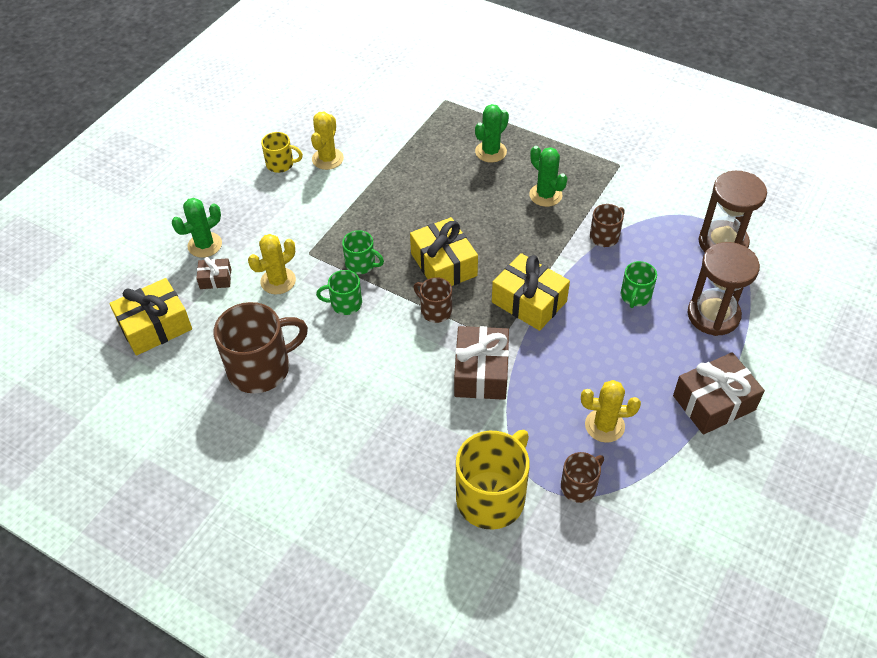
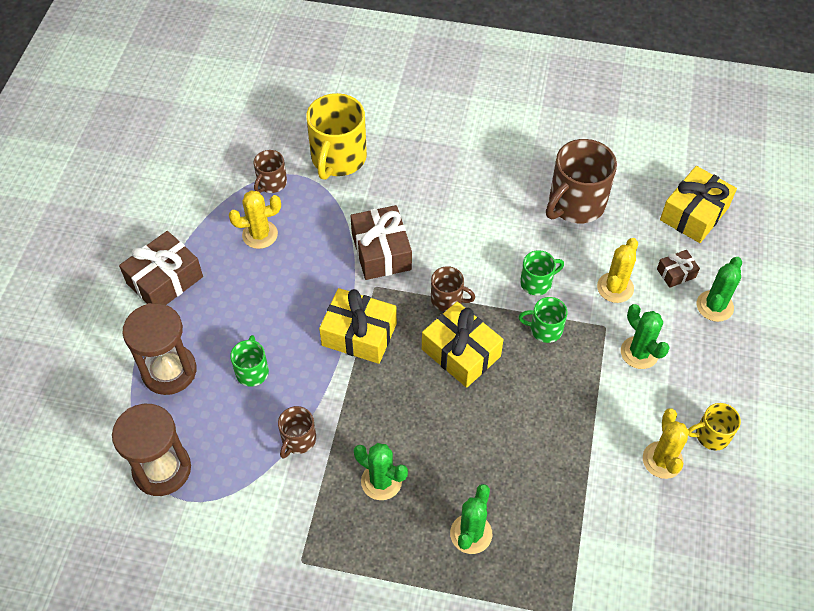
camera: 160 degrees right, 5 degrees up
none -> green cactus [621,304,670,369]

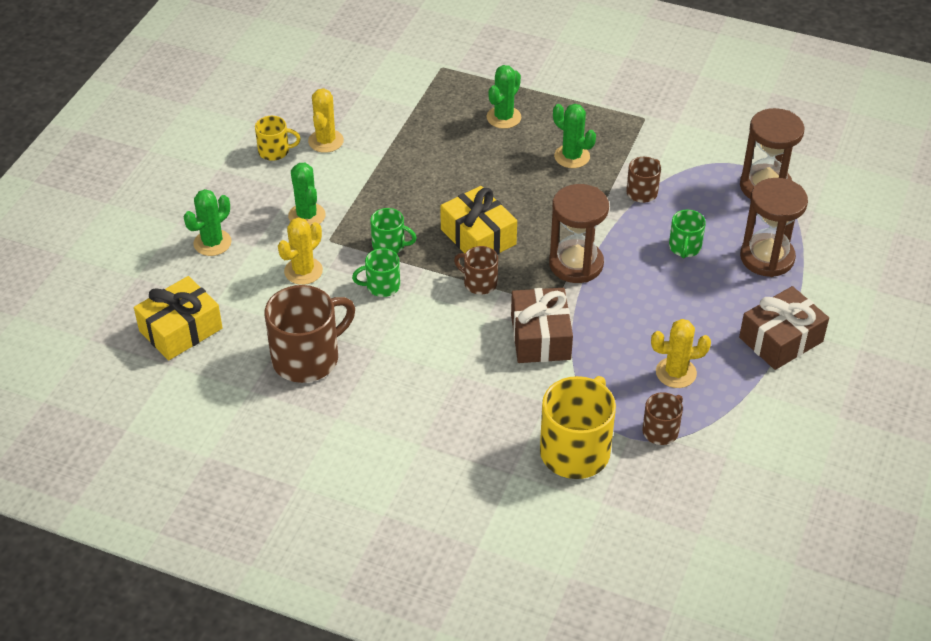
camera: 170 degrees left, 10 degrees down
yellow gift [319,288,397,364] -> brown hourglass [549,184,609,283]
brown gift [657,250,700,288] -> none

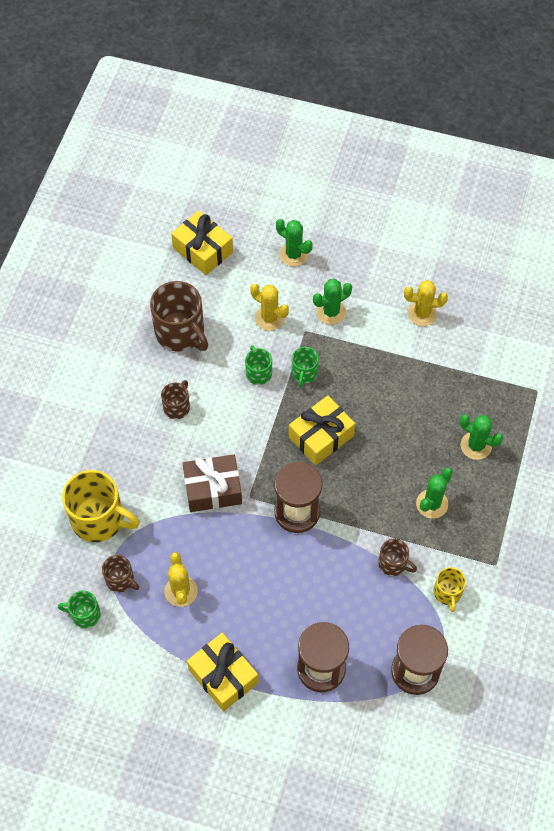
camera: 85 degrees right, 15 degrees up
yellow mug [255,116,301,161] -> yellow mug moved to [434,567,466,612]
brown mug [454,246,498,294] -> brown mug moved to [161,380,190,419]
green mug [669,210,706,258] -> green mug moved to [58,591,101,628]
brown gift [739,286,829,370] -> yellow gift [187,633,258,711]

